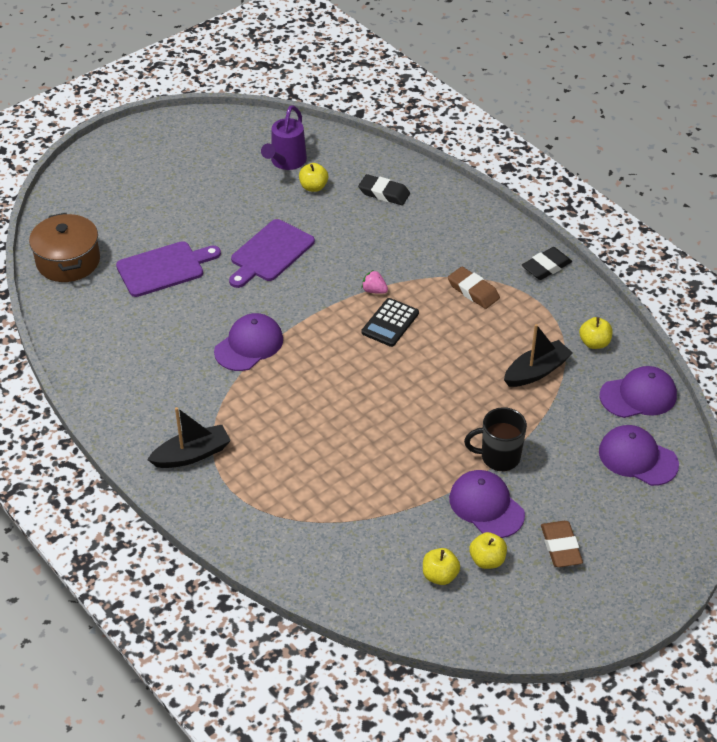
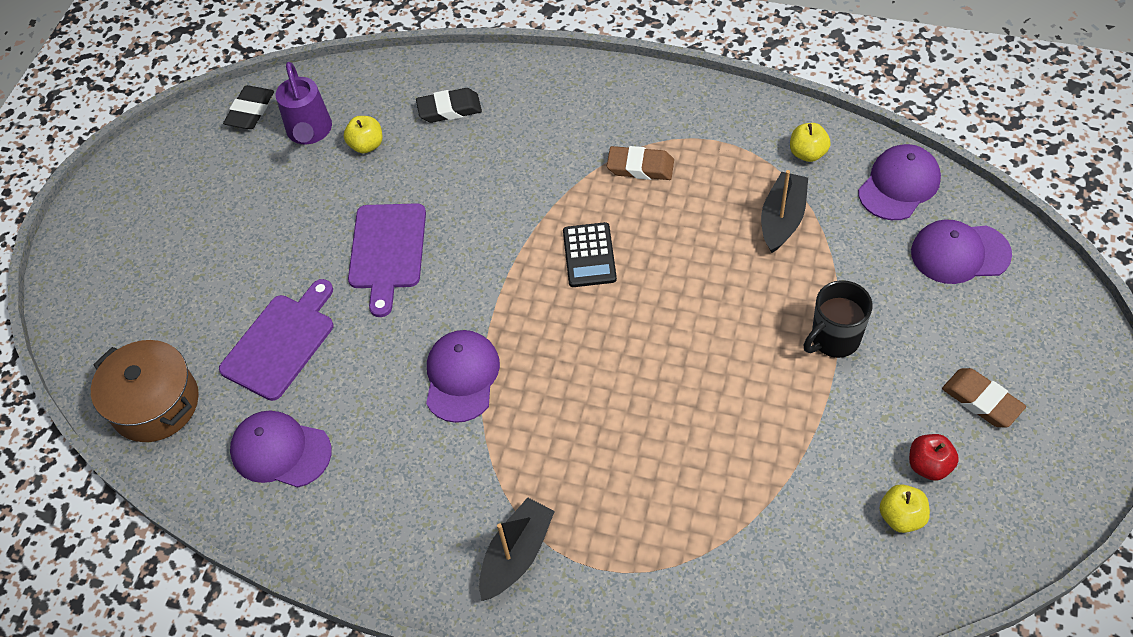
camera: 30 degrees left, 10 degrees up
pink strawberry [362,270,388,294] -> none
purple cap [449,470,525,538] -> purple cap moved to [230,411,332,488]
yellow apple [469,532,507,569] -> red apple [909,434,959,481]
black eraser [522,247,572,280] -> black eraser moved to [223,85,274,129]

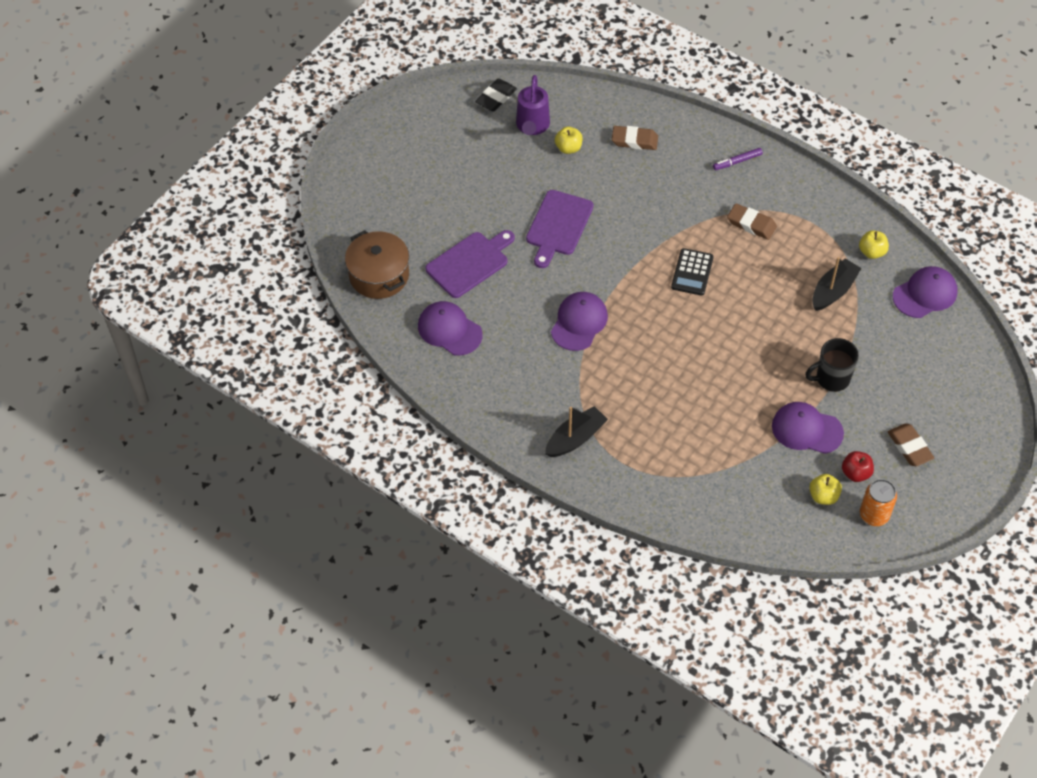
camera: 15 degrees right, 0 degrees up
black eraser [416,88,482,123] -> brown eraser [612,126,658,150]
purple cap [911,220,1012,284] -> purple cap moved to [772,402,844,454]
none -> purple marker [713,148,763,170]
none -> orange can [860,479,897,526]

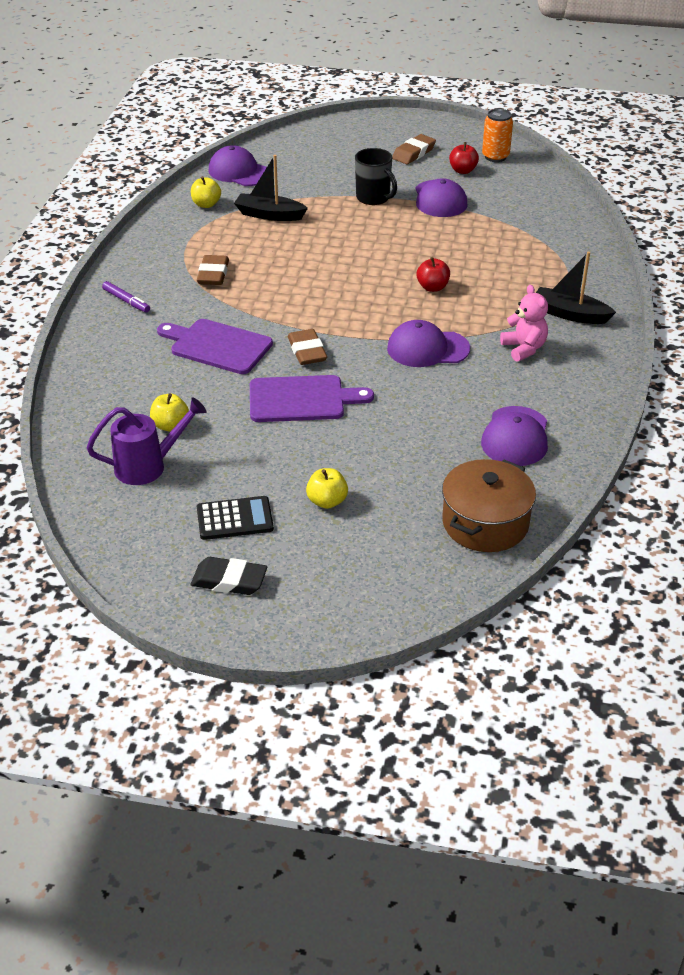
camera: 115 degrees left, 15 degrees down
purple cutting board [426,230,515,298] -> purple cutting board moved to [157,319,273,374]
black eraser [475,79,517,111] -> black eraser moved to [191,557,267,595]
brown eraser [612,126,658,150] -> brown eraser moved to [288,329,327,365]
black calculator [671,248,714,296] -> black calculator moved to [197,496,274,540]
yellow apple [809,474,842,505] -> yellow apple moved to [306,468,348,509]
none -> red apple [416,257,450,292]
none -> pink teddy bear [500,285,548,362]

